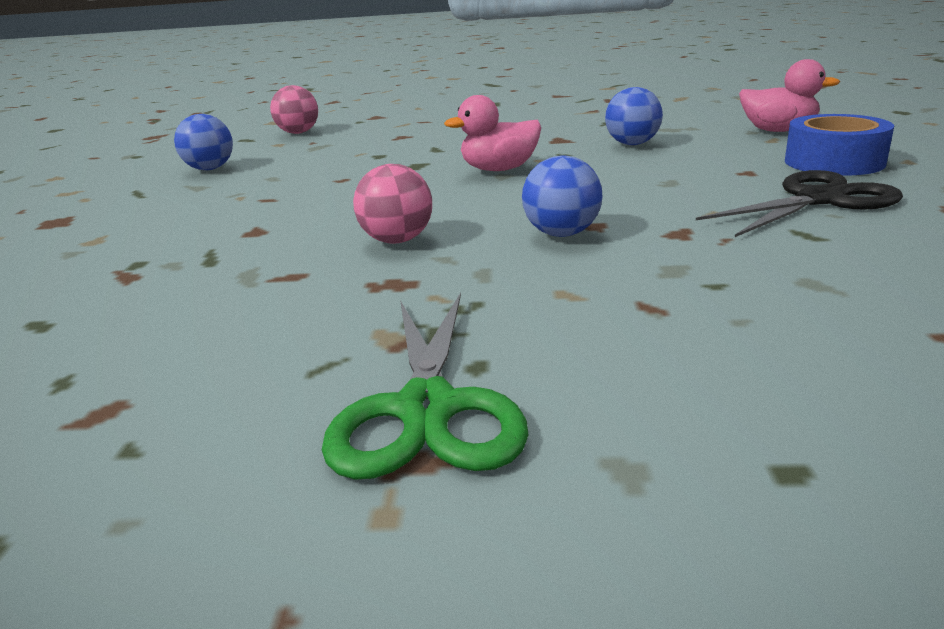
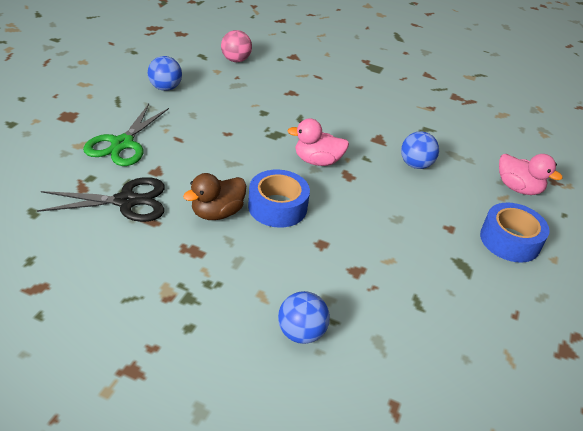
camera: 15 degrees right, 15 degrees up
green scissors [322,293,529,480] -> green scissors moved to [83,104,169,166]
pink ball [353,164,432,243] -> brown duck [183,173,246,220]
blue ball [522,155,602,237] -> blue ball moved to [278,291,330,344]
black scissors [696,170,903,237] -> black scissors moved to [37,177,165,222]
none -> blue tape [248,169,310,228]

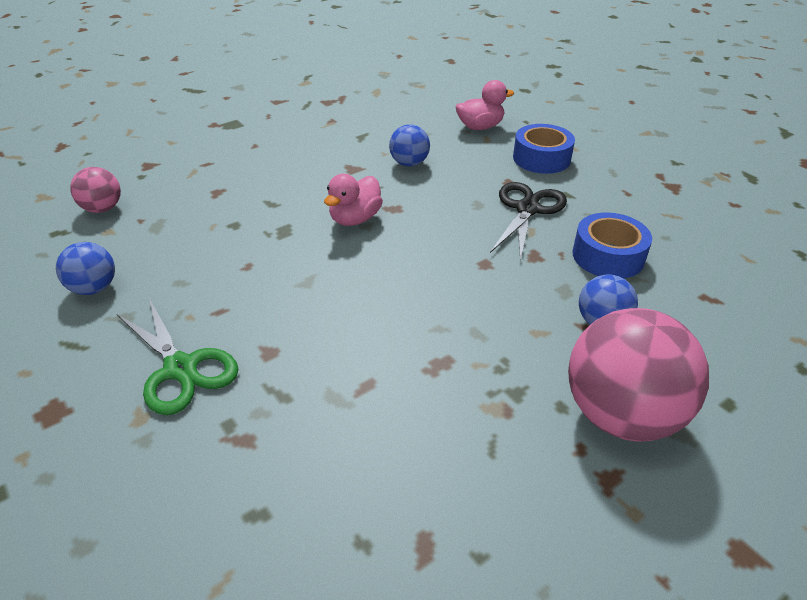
camera: 55 degrees left, 0 degrees up
black scissors [37,177,165,222] -> black scissors moved to [490,182,567,261]
brown duck [183,173,246,220] -> none
blue tape [248,169,310,228] -> blue tape moved to [573,212,652,279]
none -> pink ball [568,308,709,442]

